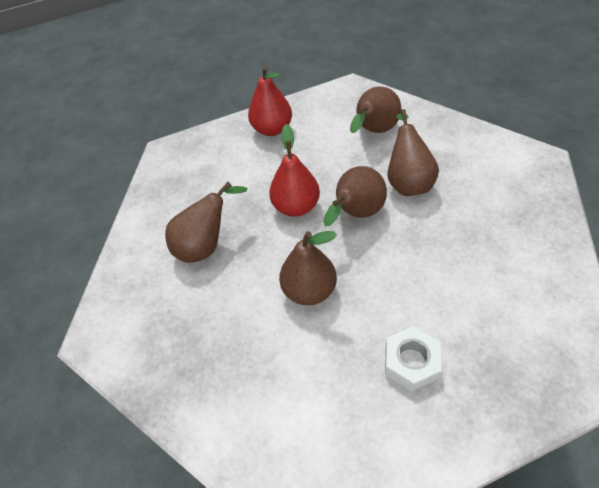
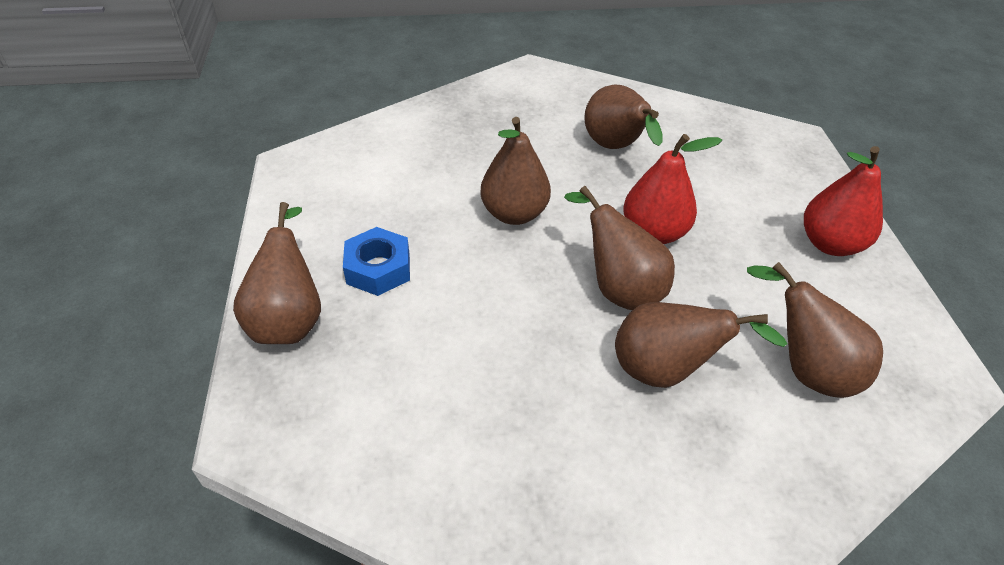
camera: 100 degrees right, 5 degrees down
white nut [385,326,442,391] -> blue nut [343,227,410,296]
none -> brown pear [233,202,321,344]

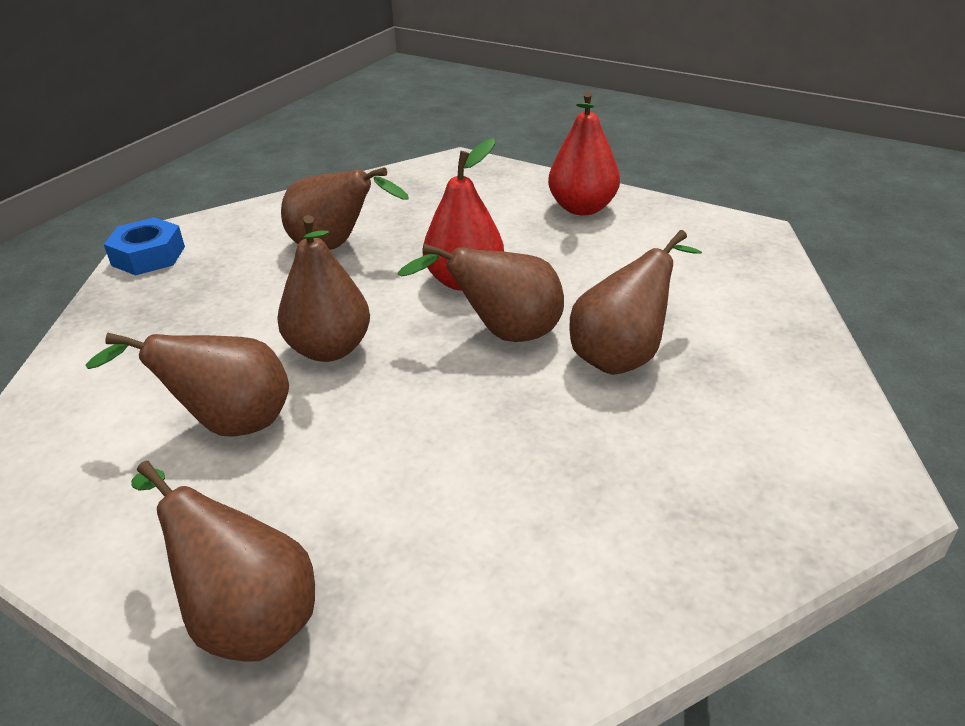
camera: 50 degrees left, 10 degrees down
blue nut [343,227,410,296] -> blue nut moved to [104,217,185,275]
brown pear [747,262,883,398] -> brown pear moved to [85,333,289,437]

